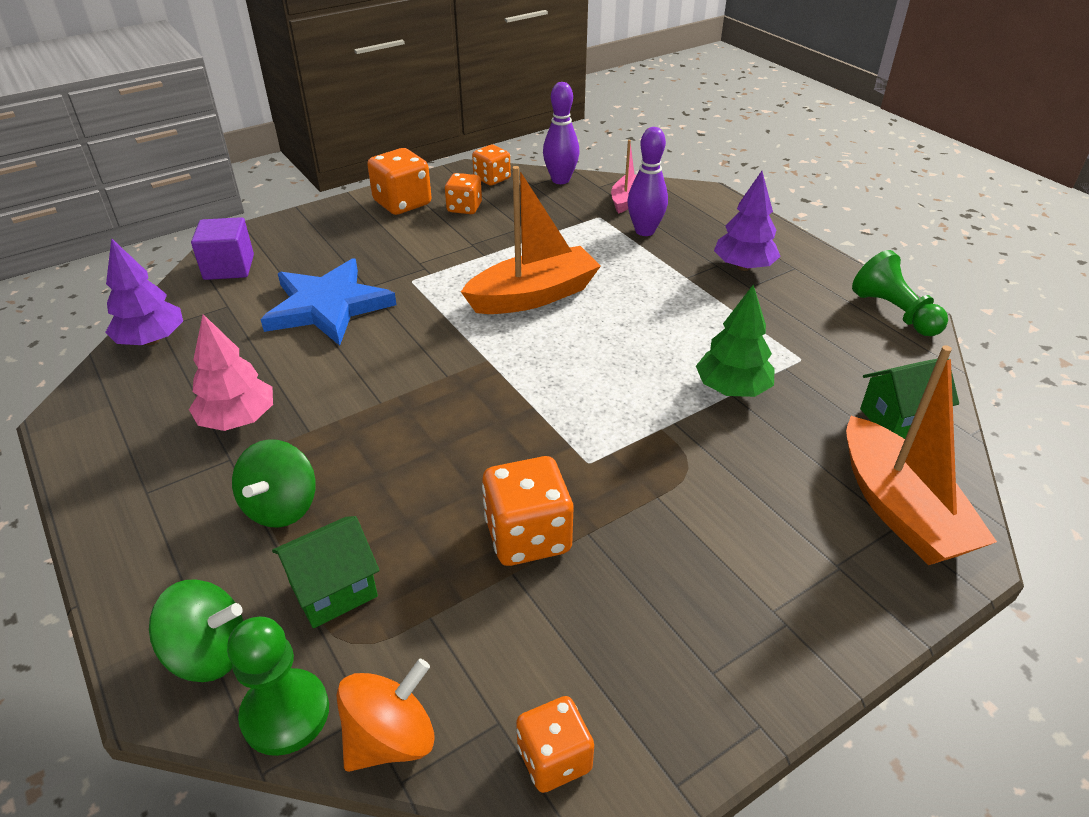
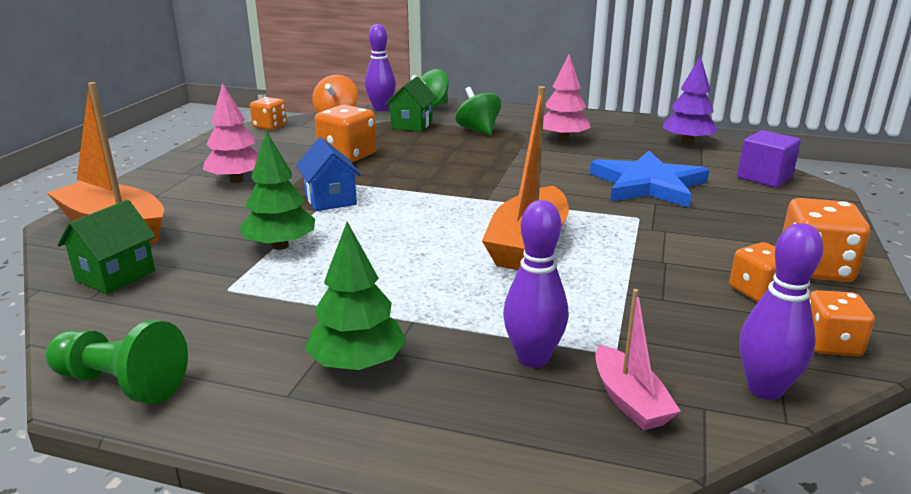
camera: 140 degrees right, 15 degrees down
green pawn [227,617,329,756] -> purple bowling pin [365,24,396,111]
purple tree [714,171,781,271] -> green tree [305,222,407,370]
none -> pink tree [203,83,259,183]
none -> blue house [296,137,361,211]

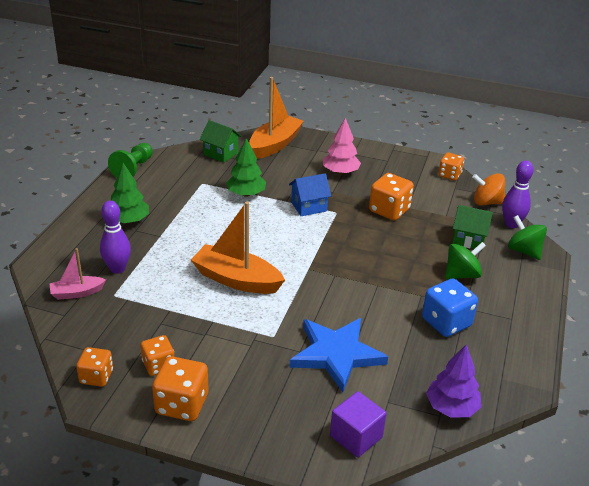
camera: 90 degrees right, 10 degrees up
pink tree [543,54,591,141] -> blue dice [422,278,478,337]
purple bowling pin [740,223,824,400] -> none

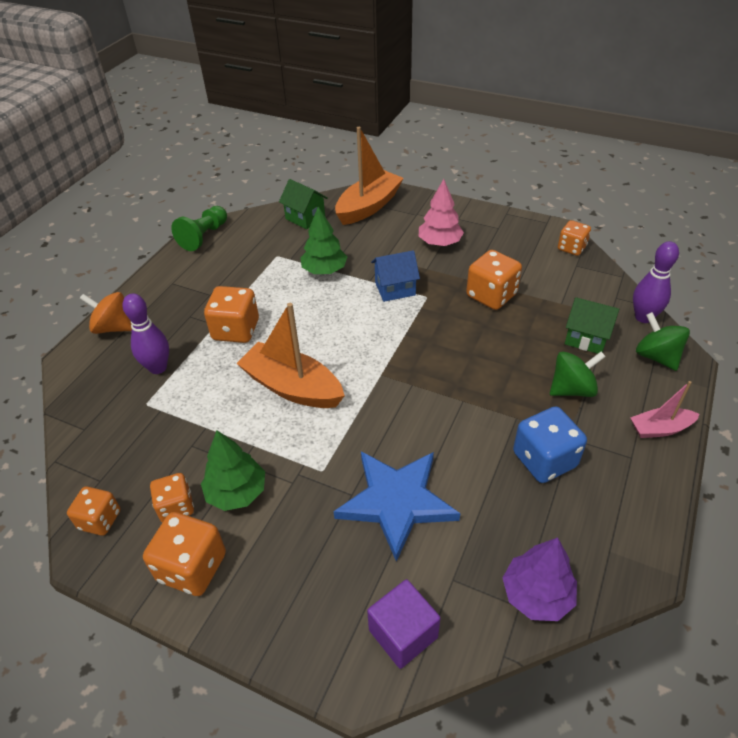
camera: 10 degrees right, 10 degrees up
pink boat [50,248,106,300] -> pink boat moved to [630,381,700,438]
green tree [111,163,149,224] -> green tree moved to [201,430,265,511]
orange spinning top [472,173,506,205] -> orange spinning top moved to [80,292,132,334]
none -> orange dice [204,286,259,343]

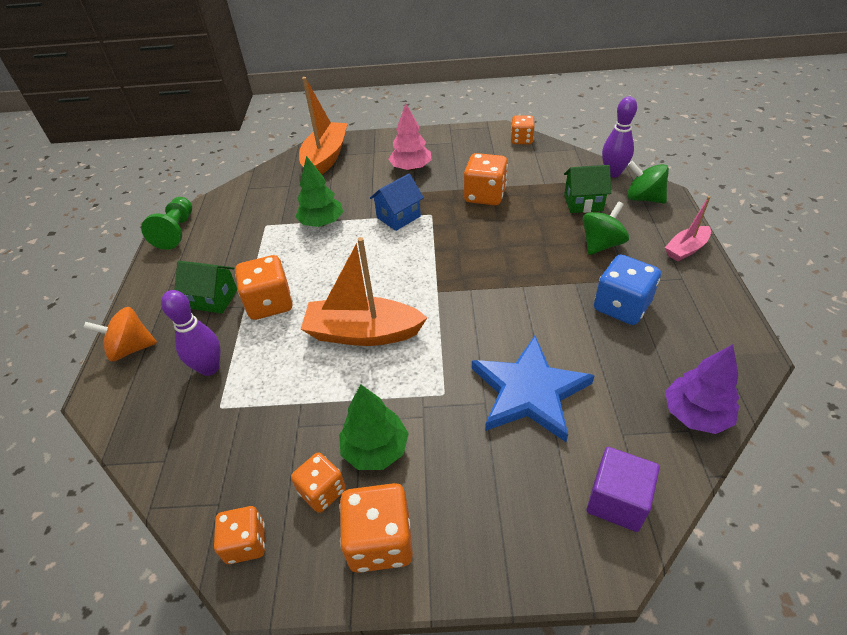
camera: 25 degrees left, 0 degrees up
green house [279,179,328,229] -> green house moved to [175,261,238,313]

